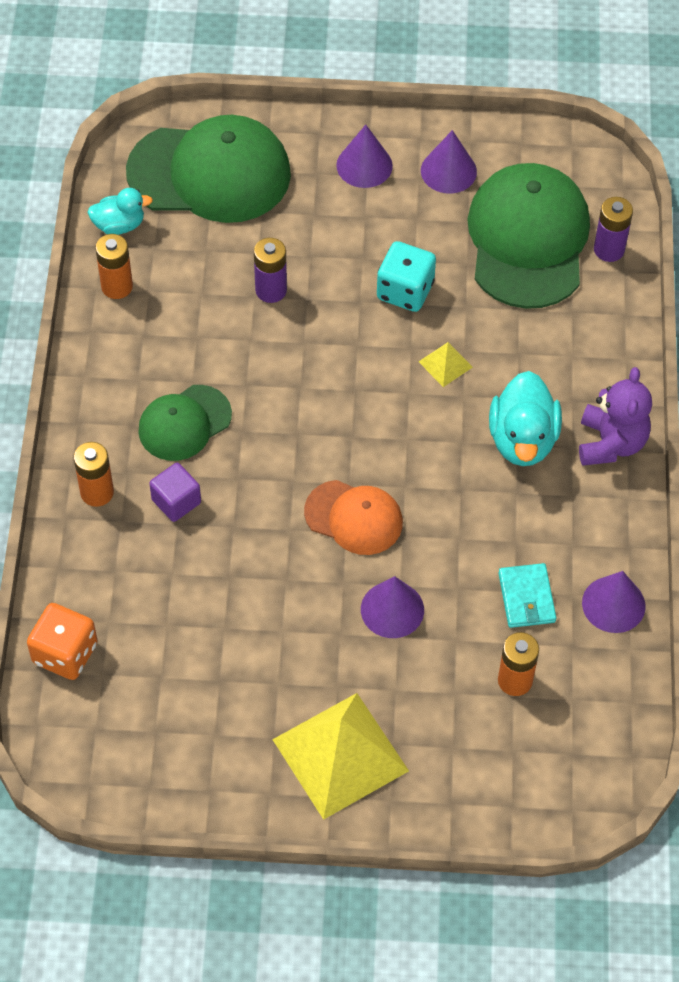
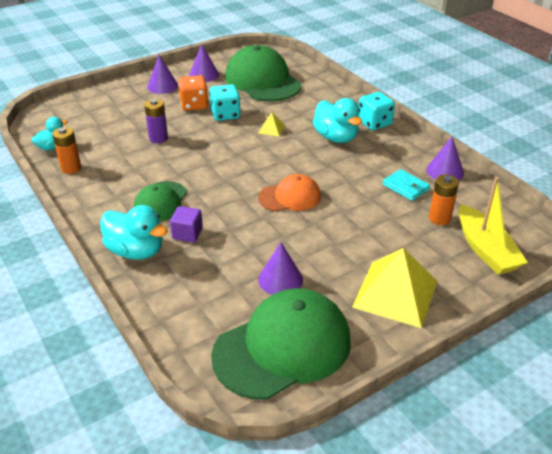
camera: 35 degrees left, 20 degrees down
orange dice [27,603,98,680] -> orange dice moved to [178,75,208,111]
orange battery [74,442,114,507] -> turquoise duck [100,205,167,260]
green cap [126,115,291,223] -> green cap moved to [211,288,351,400]
purple cone [361,576,424,638] -> purple cone moved to [258,242,303,295]
purple teddy bear [579,367,652,466] -> turquoise dice [358,92,395,130]
purple battery [594,197,633,262] -> none
none -> yellow boat [459,177,528,275]

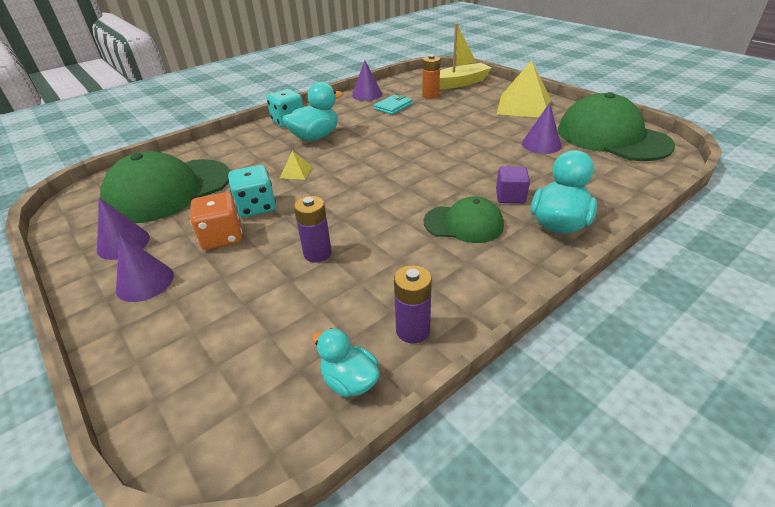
camera: 95 degrees left, 0 degrees up
orange battery [52,127,81,174] -> purple battery [394,265,432,343]
orange cap [258,174,321,211] -> none

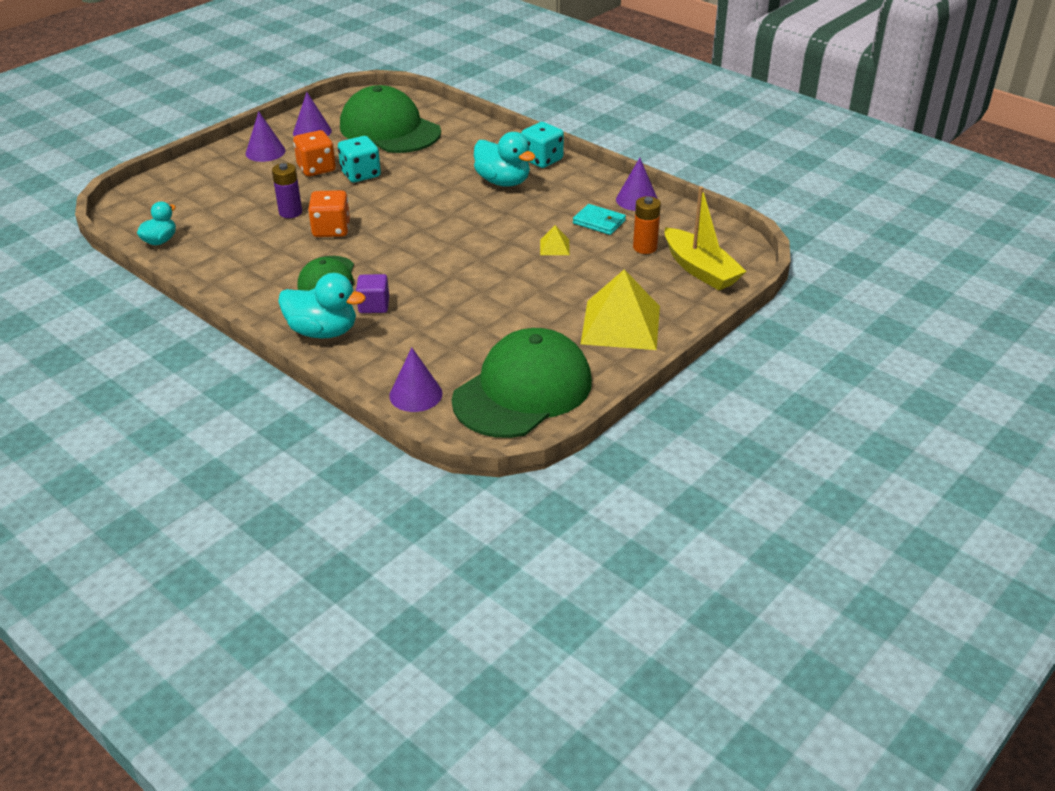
camera: 80 degrees right, 0 degrees up
yellow pyramid [280,151,313,180] -> yellow pyramid moved to [540,225,570,255]
purple battery [394,265,432,343] -> none
purple cone [522,103,562,154] -> purple cone moved to [389,348,443,412]
none -> orange dice [308,190,350,237]

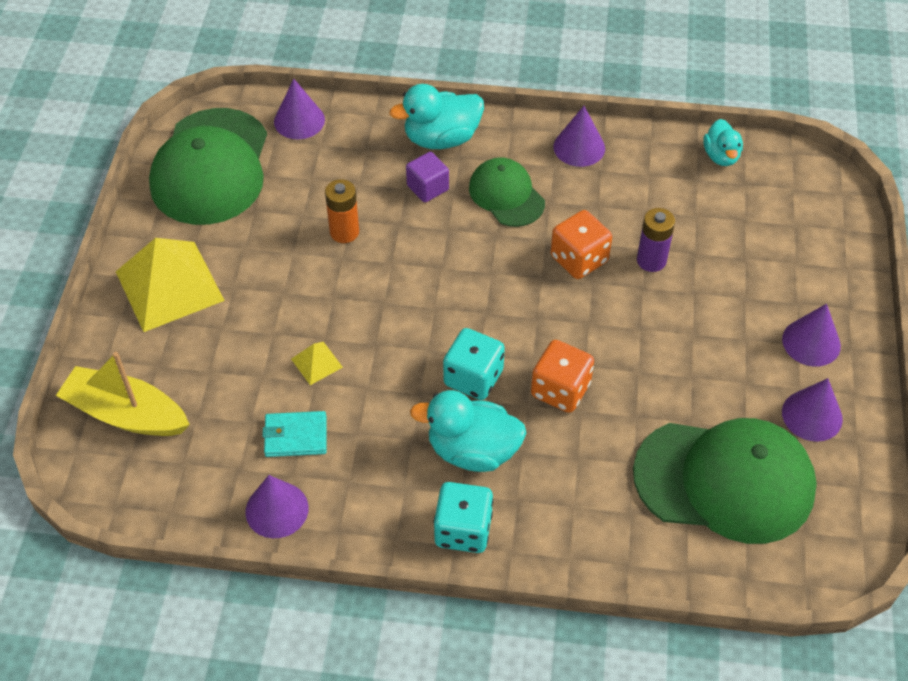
camera: 145 degrees right, 15 degrees up
orange dice [293,130,336,176] -> orange dice moved to [531,340,594,413]
turquoise dice [338,136,381,182] -> turquoise dice moved to [443,328,505,400]
orange battery [633,196,661,254] -> orange battery moved to [325,179,359,243]
none -> purple cone [553,106,605,167]

